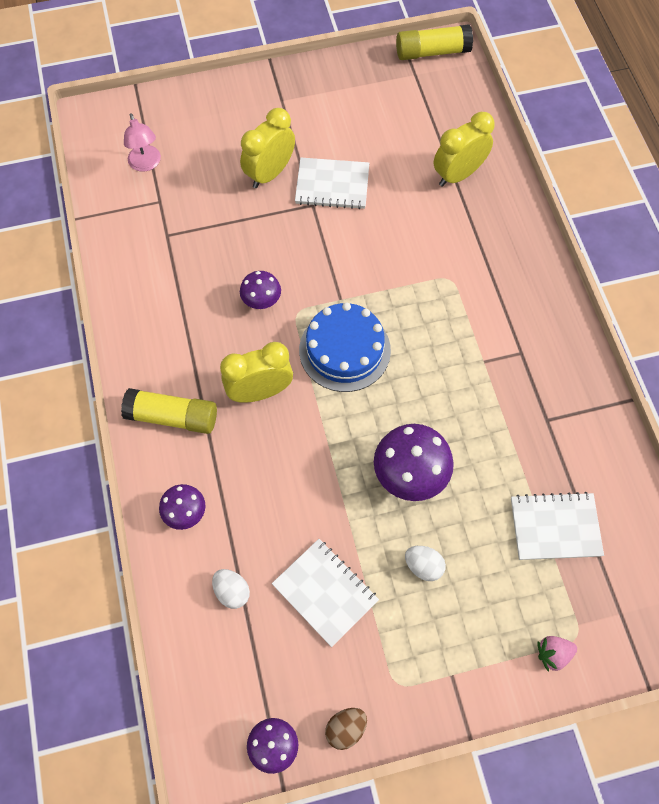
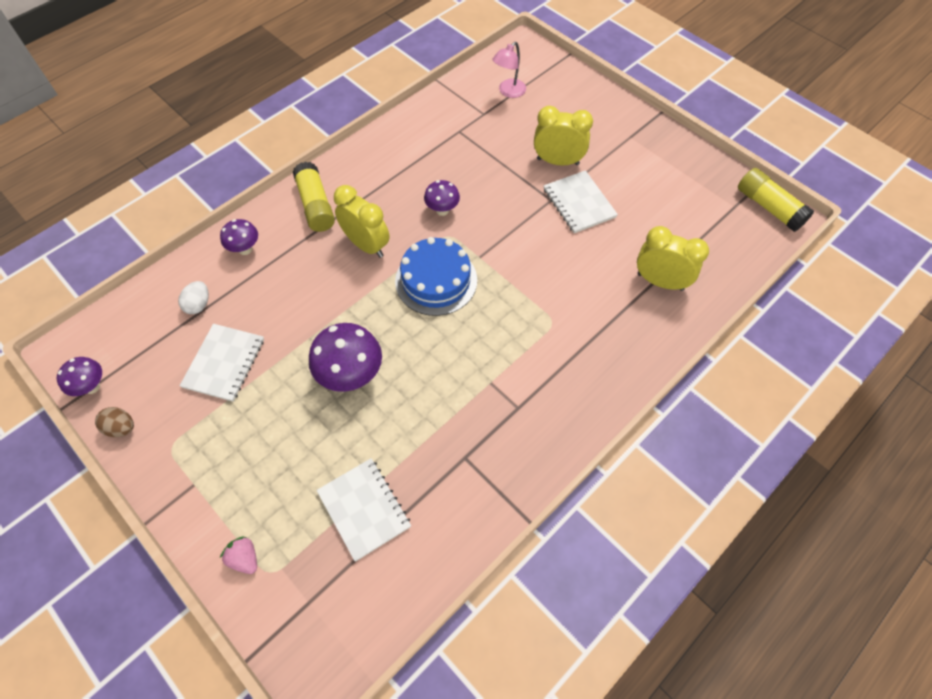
camera: 60 degrees right, 5 degrees down
white egg [405,546,446,581] -> none

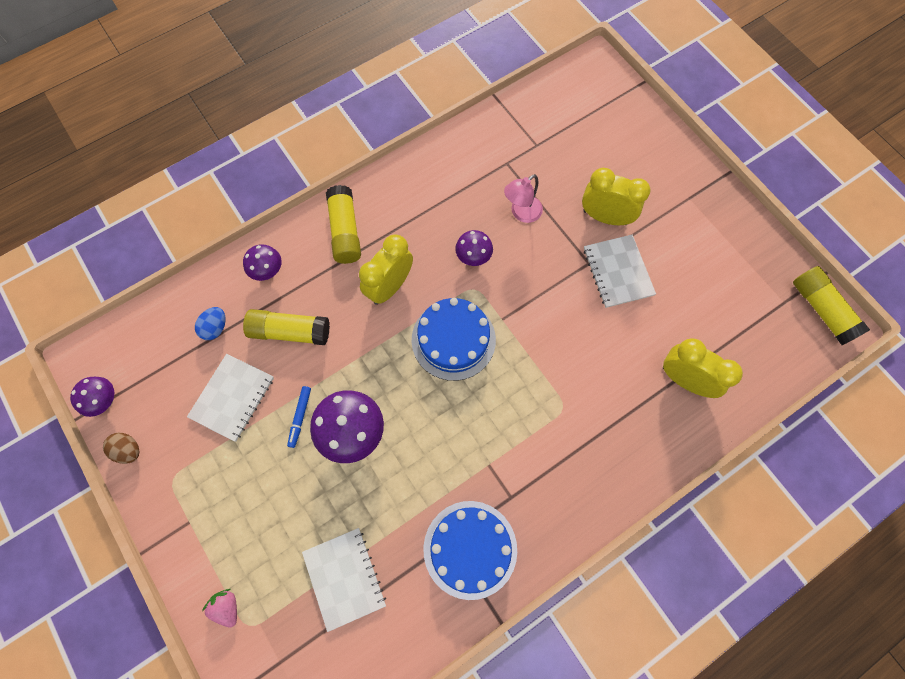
camera: 10 degrees right, 10 degrees up
white egg [178,281,209,314] -> blue egg [195,307,225,340]
yellow clock [334,185,390,258] -> yellow clock turned 105 degrees counterclockwise [359,234,413,305]
pink lamp [492,42,526,98] -> pink lamp moved to [504,174,543,223]
none -> yellow glue stick [243,309,330,345]
none -> blue marker [287,386,311,448]
none -> blue cake [423,501,517,600]

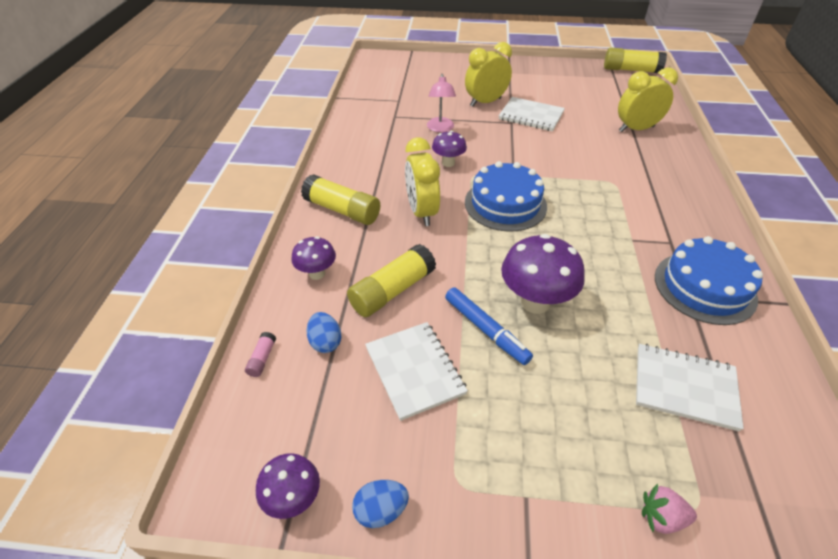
camera: 50 degrees left, 25 degrees down
brown egg [103,433,139,464] -> blue egg [352,480,409,528]
blue marker [287,386,311,448] -> blue marker [445,287,533,365], size x1.51
none -> pink glue stick [245,332,276,377]

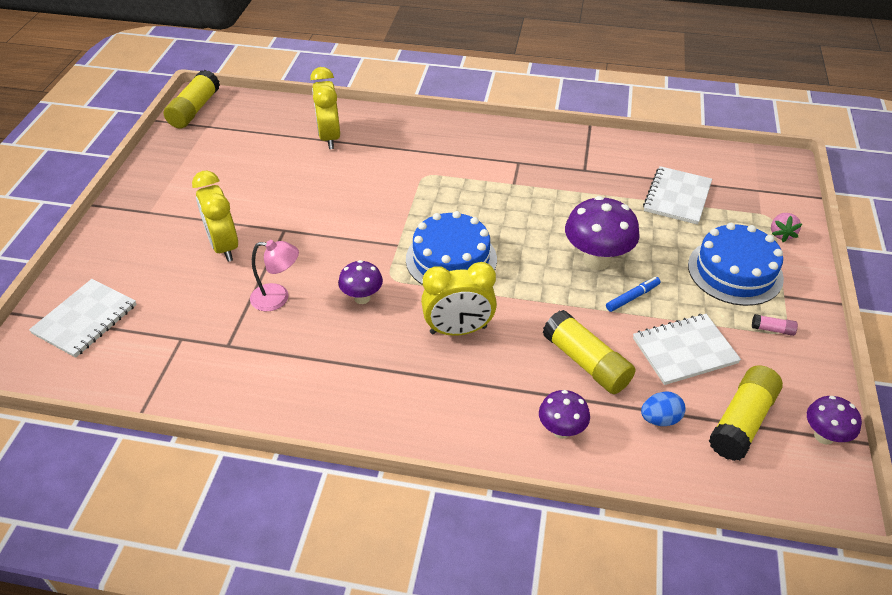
camera: 85 degrees left, 0 degrees up
pink glue stick [245,332,276,377] -> pink glue stick moved to [752,314,798,336]
yellow glue stick [301,174,380,225] -> yellow glue stick moved to [709,365,783,461]
blue egg [352,480,409,528] -> none
blue marker [445,287,533,365] -> blue marker [606,277,661,312], size x0.66
white notebook [499,97,565,131] -> white notebook moved to [29,279,137,358]
blue cake [655,236,763,325] -> blue cake moved to [688,223,784,306]

